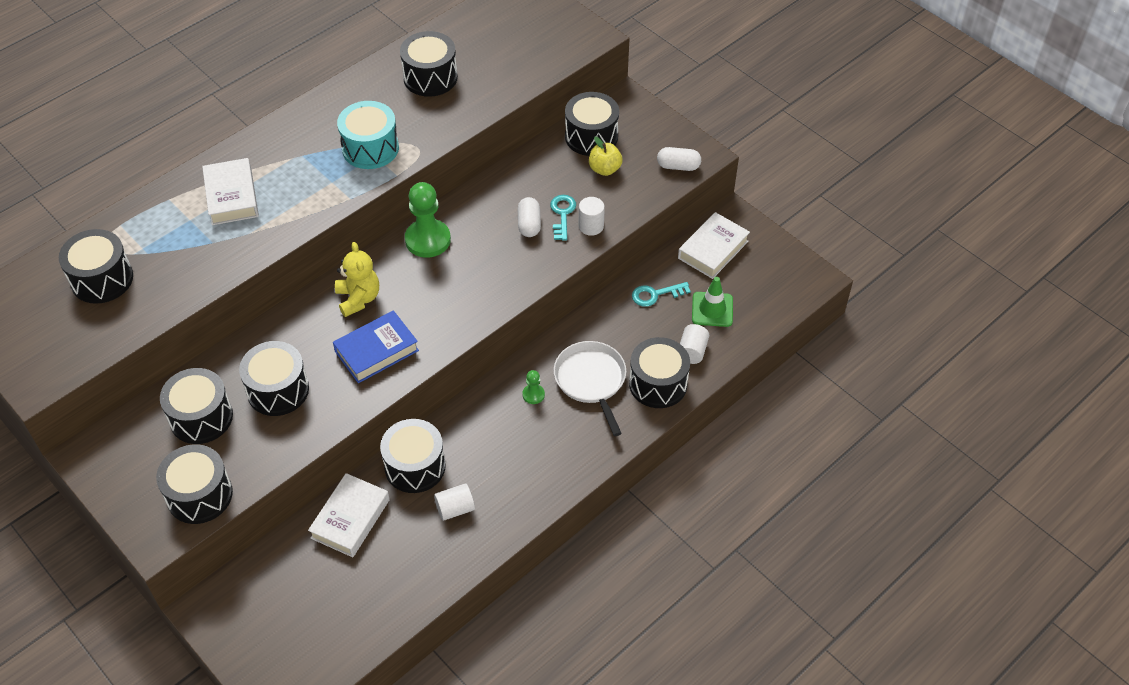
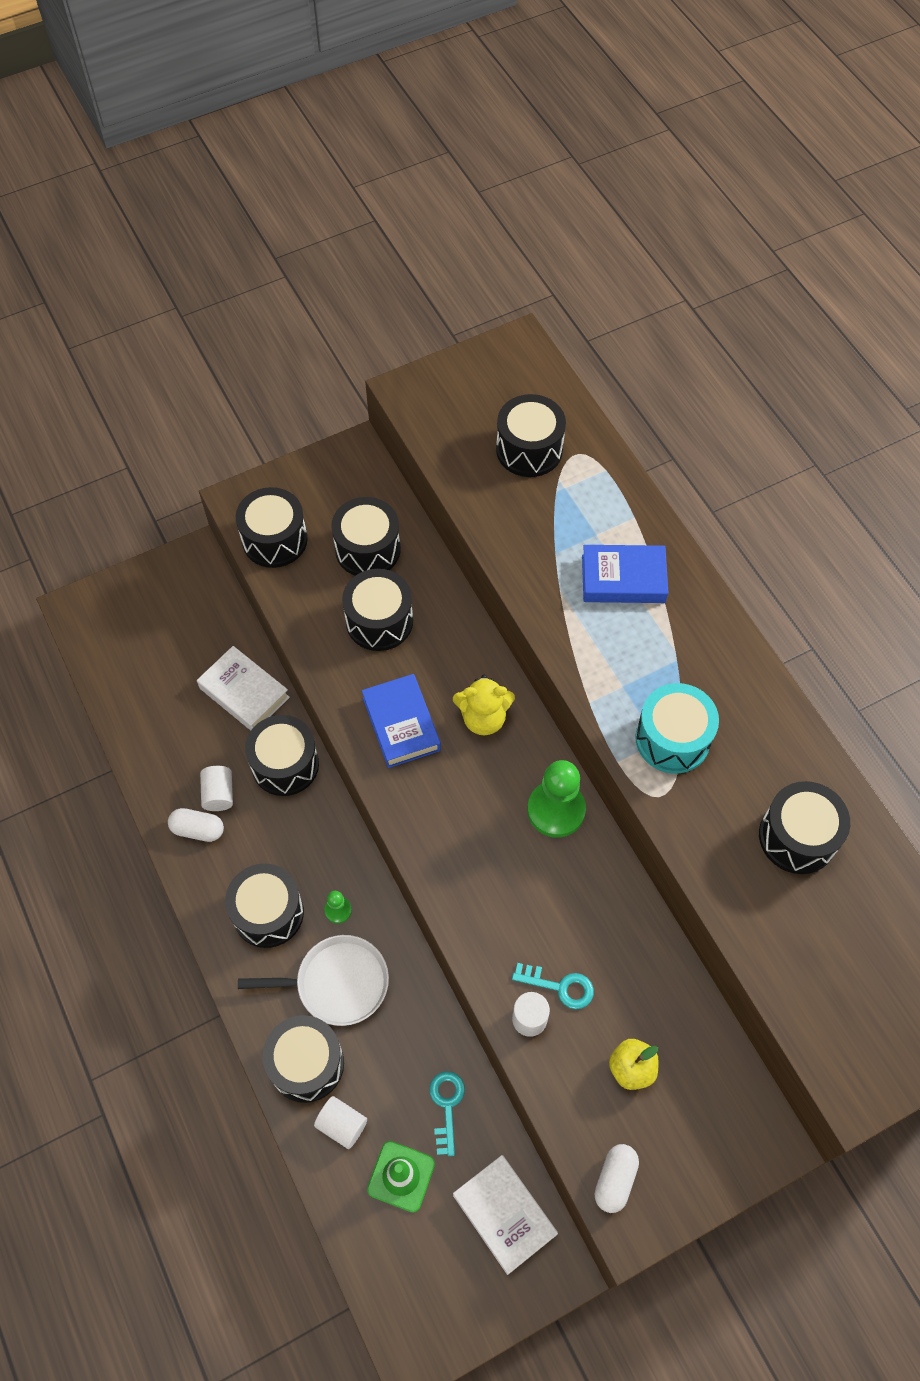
camera: 105 degrees right, 10 degrees up
white book [202,158,259,225] -> blue book [582,545,668,603]
white capsule [518,197,541,237] -> white capsule moved to [168,808,224,842]
black drum [565,92,619,156] -> black drum moved to [225,864,304,948]

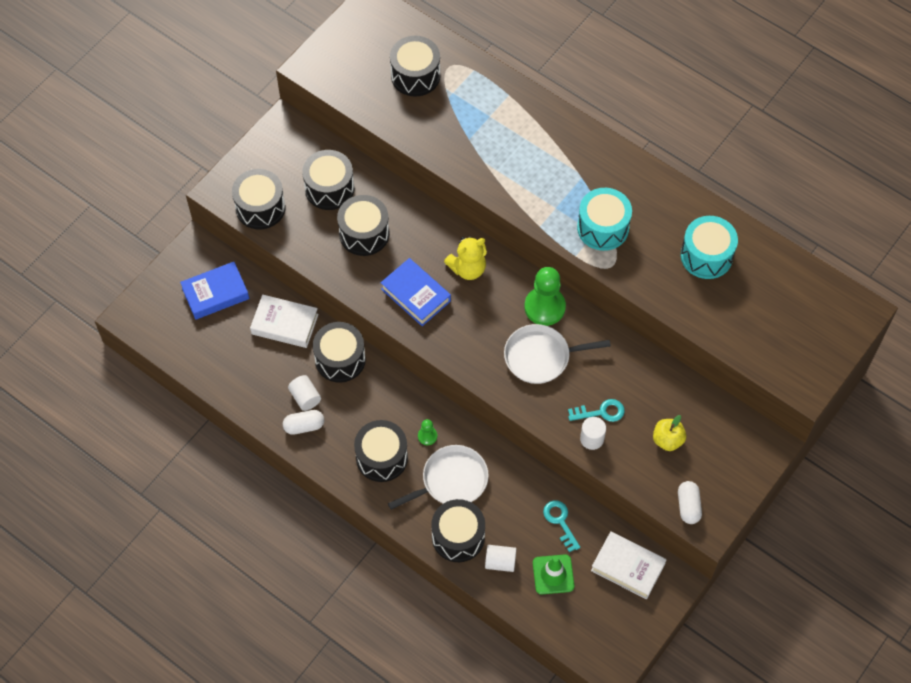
camera: 25 degrees left, 0 degrees up
blue book [582,545,668,603] -> blue book moved to [180,262,249,320]
black drum [759,781,850,874] -> turquoise drum [681,216,738,279]
none -> white pan [504,324,611,384]

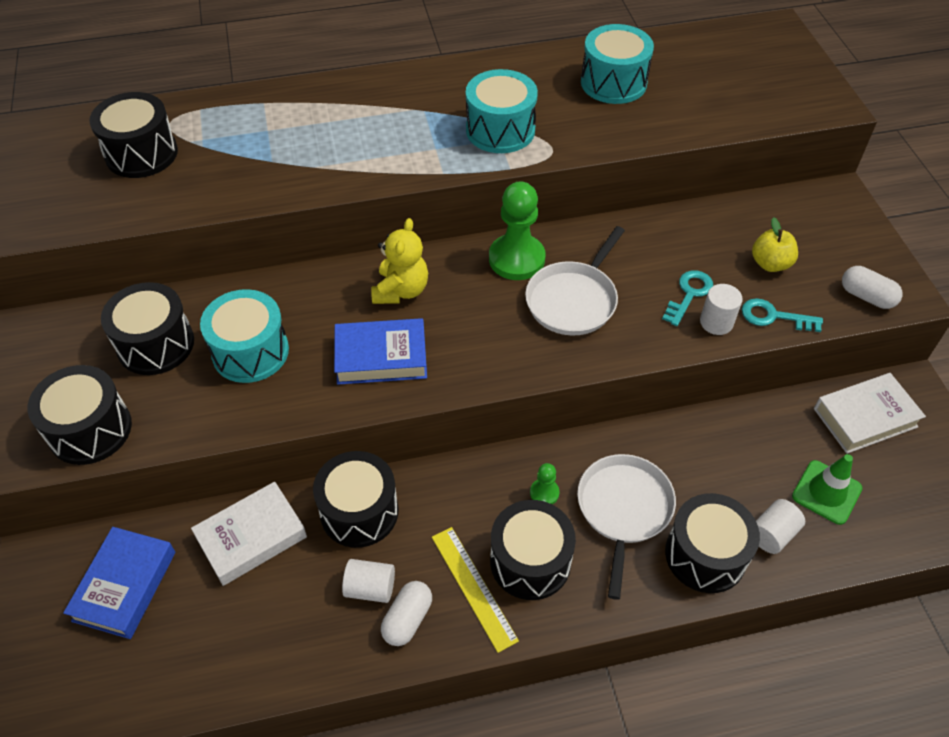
camera: 50 degrees left, 10 degrees down
black drum [337,195,389,256] -> turquoise drum [200,289,289,383]
turquoise key [543,500,580,552] -> turquoise key moved to [742,298,823,332]
none -> yellow ruler [432,527,519,653]

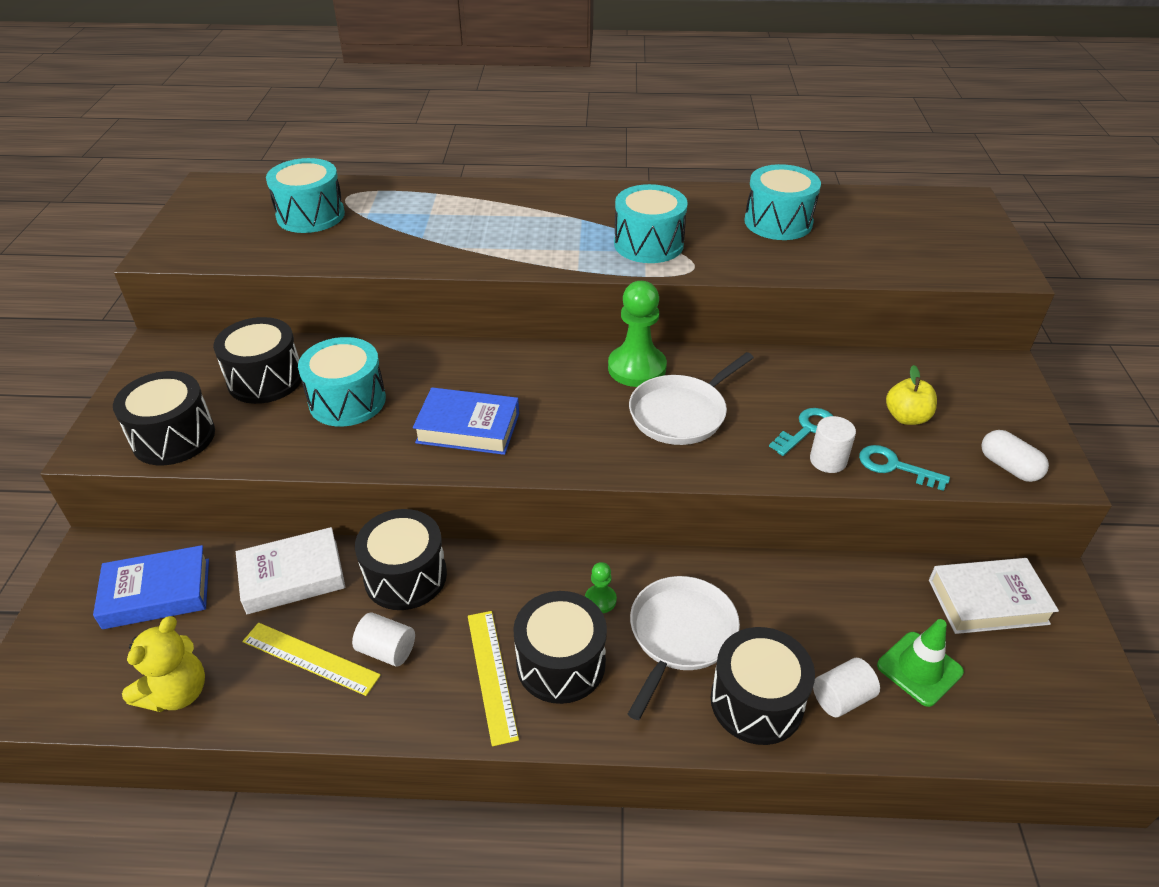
camera: 15 degrees right, 10 degrees down
blue book [63,527,175,639] -> blue book turned 45 degrees clockwise [93,545,209,629]
black drum [89,92,178,178] -> turquoise drum [266,158,345,233]
yellow teddy bear [371,218,428,304] -> yellow teddy bear moved to [122,616,205,712]
white capsule [381,581,432,646] -> none
none -> yellow ruler [242,623,381,696]

